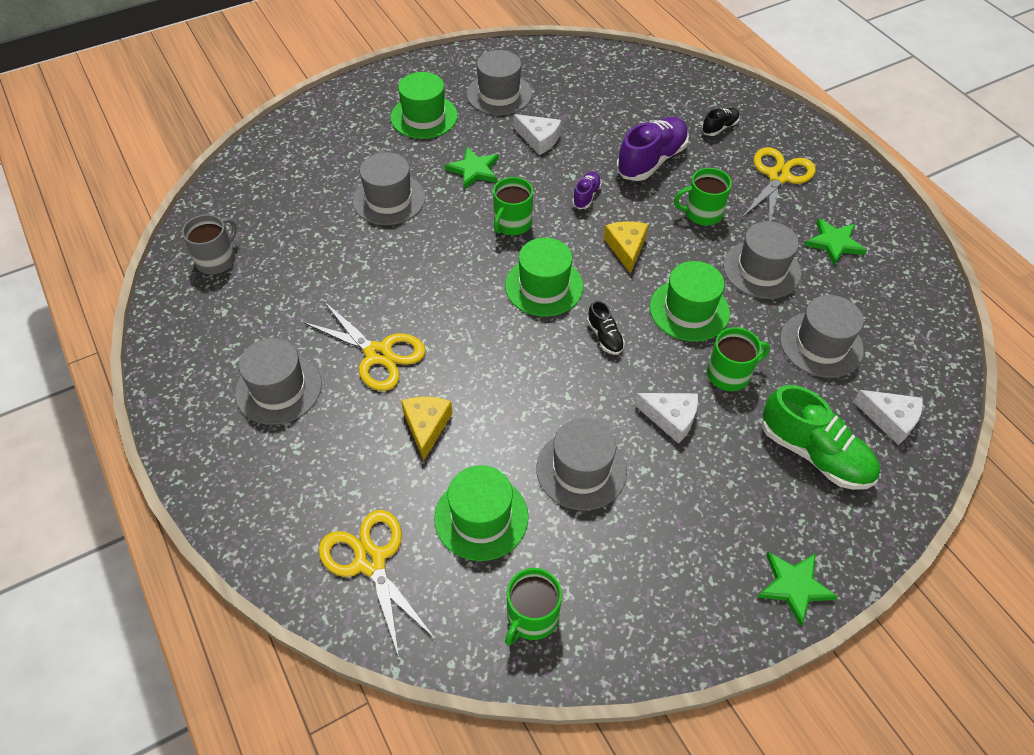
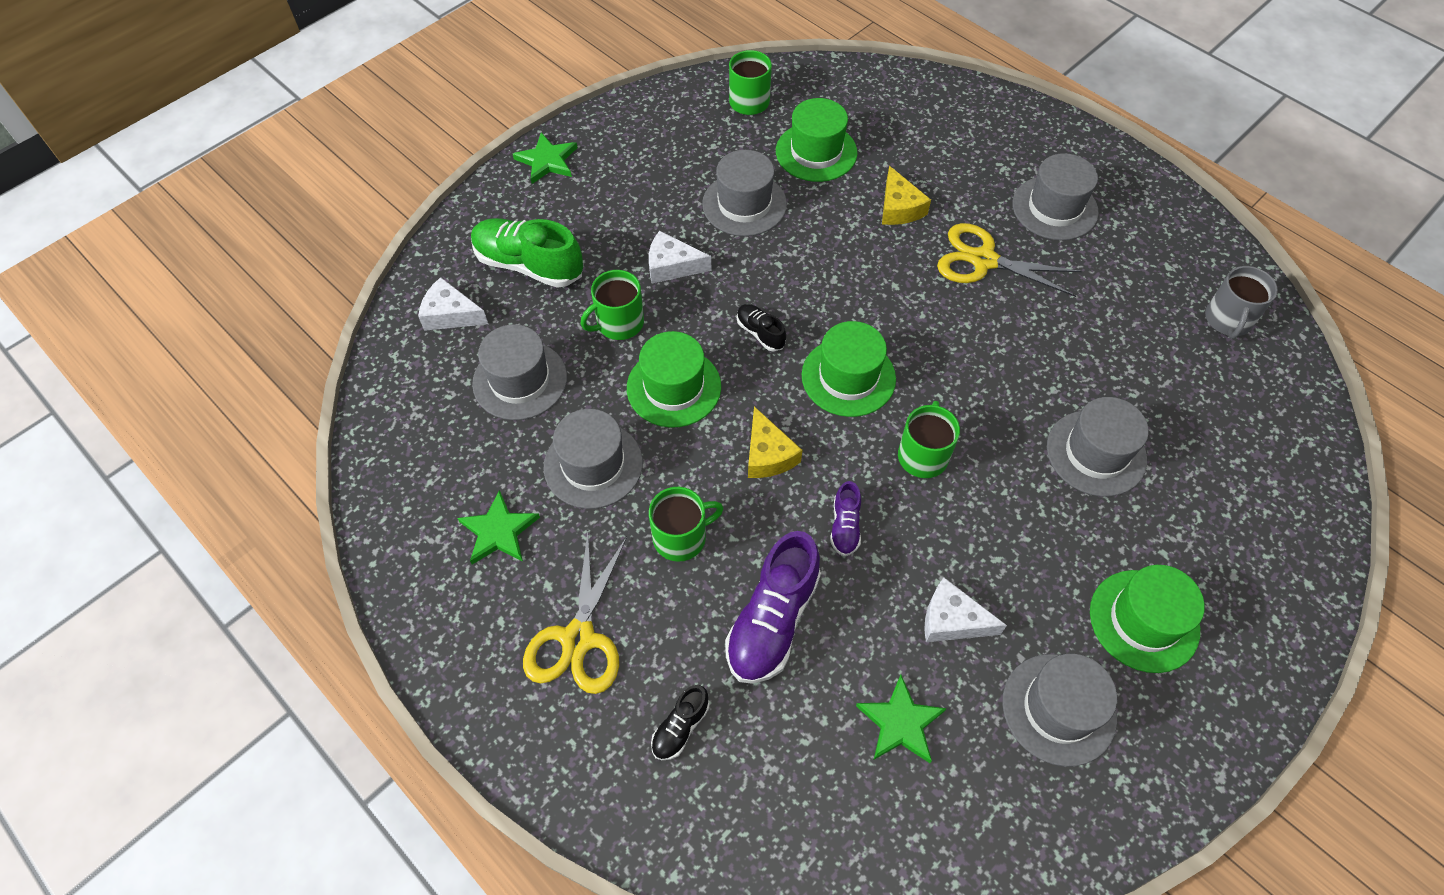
camera: 165 degrees right, 5 degrees up
yellow scissors [319,510,436,657] -> none
green star [445,147,499,189] -> green star moved to [856,675,947,763]

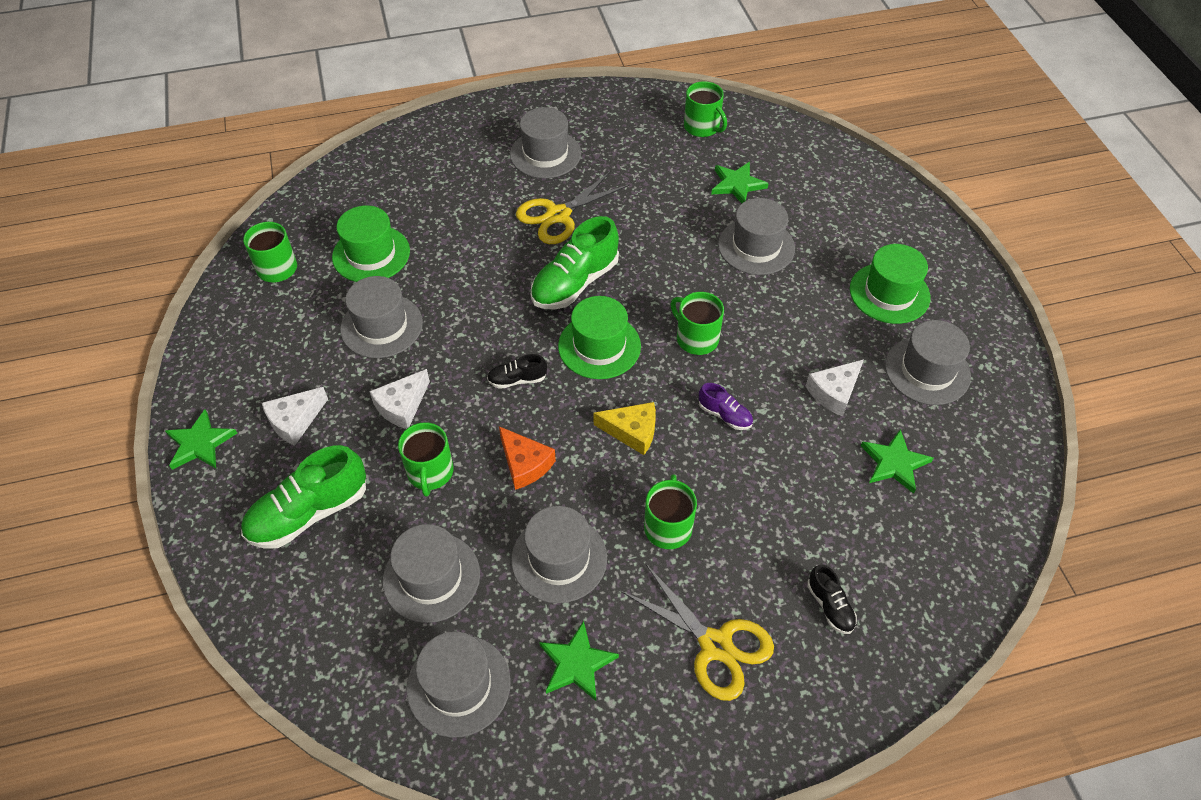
camera: 60 degrees left, 5 degrees down
white cheese [418,277,488,331] -> white cheese moved to [262,387,328,446]
green hat [627,331,721,428] -> orange cheese [499,426,556,490]
purple shoe [725,531,821,684] -> none
yellow cheese [882,166,931,225] -> none
grey mug [1205,266,1278,339] -> green mug [684,81,727,137]
none -> grey hat [406,631,511,738]
none -> green shoe [531,216,619,309]
none -> green star [711,162,769,203]

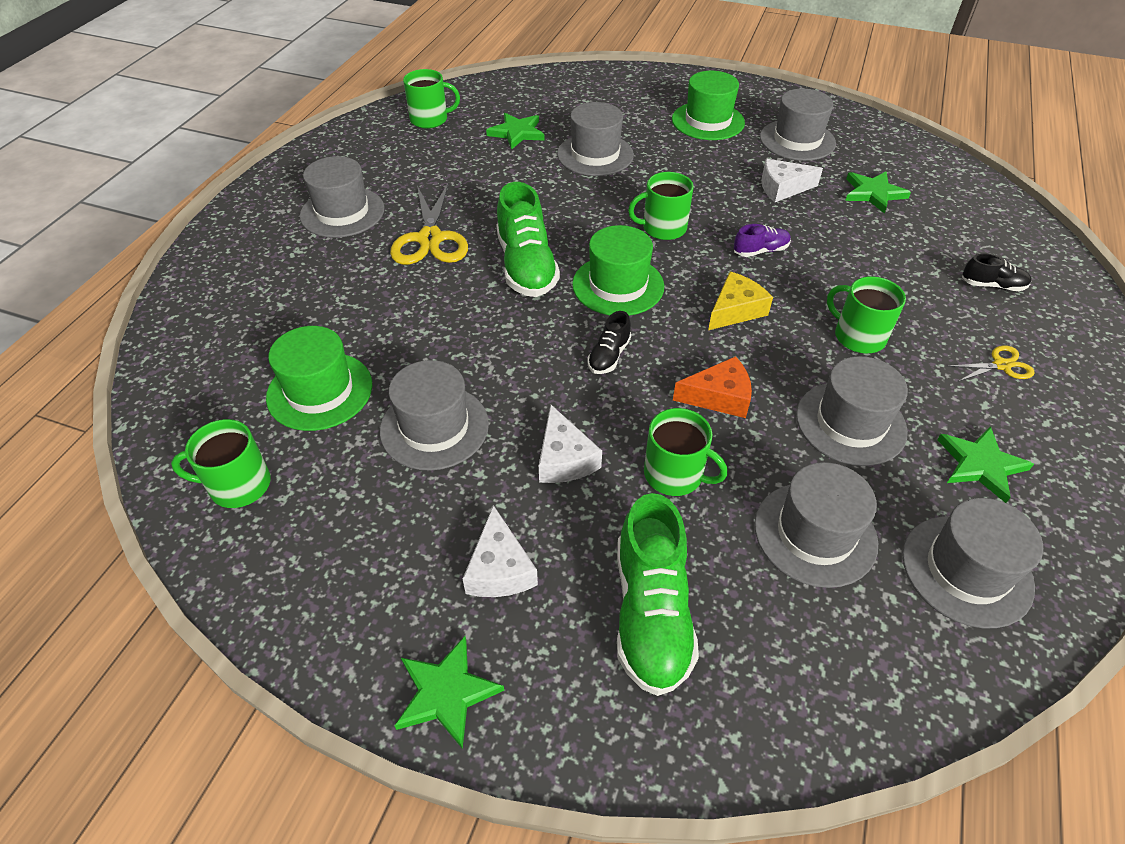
camera: 55 degrees left, 5 degrees down
yellow scissors [621,564,774,701] -> yellow scissors [948,345,1035,382], size x0.52
white cheese [805,359,864,416] -> white cheese turned 90 degrees clockwise [761,159,823,202]

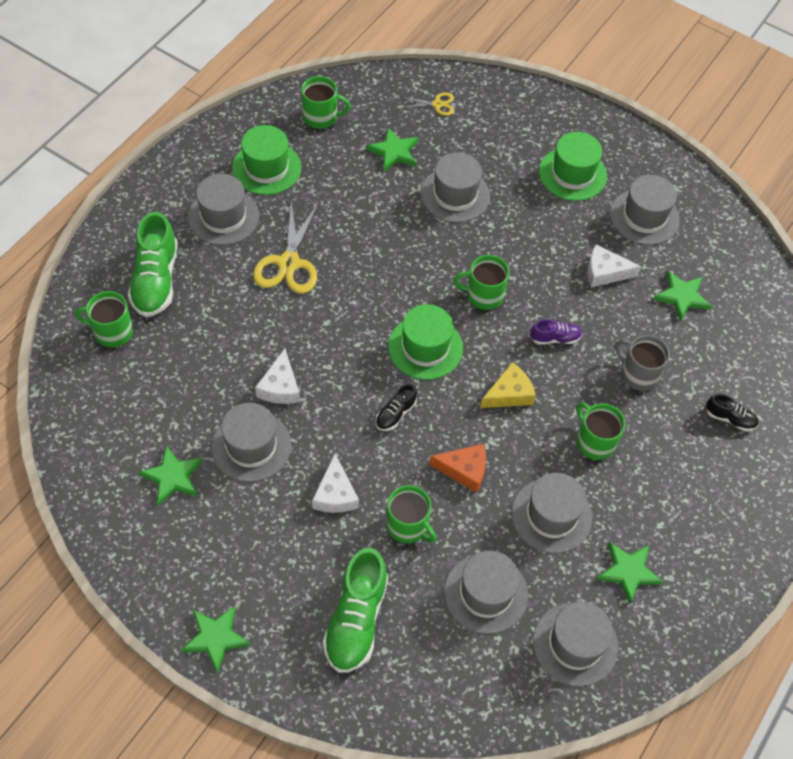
camera: 10 degrees right, 10 degrees up
green mug [171,419,271,508] -> green mug moved to [75,291,133,347]
green hat [266,326,372,431] -> green hat moved to [232,125,301,195]
white cheese [463,505,538,597] -> white cheese moved to [255,348,300,404]
green shoe [496,182,560,297] -> green shoe moved to [128,212,178,317]
yellow scissors [948,345,1035,382] -> yellow scissors moved to [401,92,454,116]
none -> green star [139,445,202,505]
none -> grey mug [615,335,670,391]

